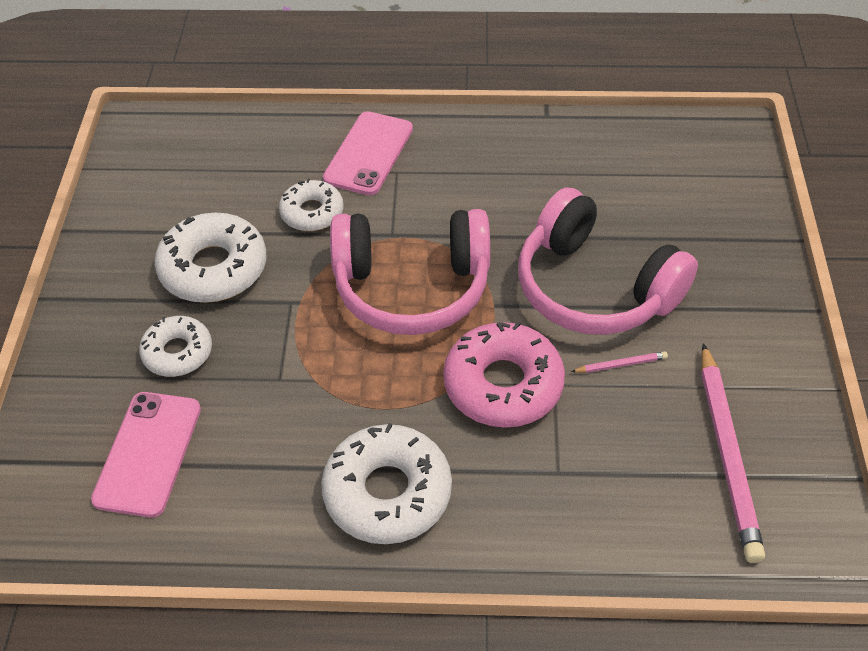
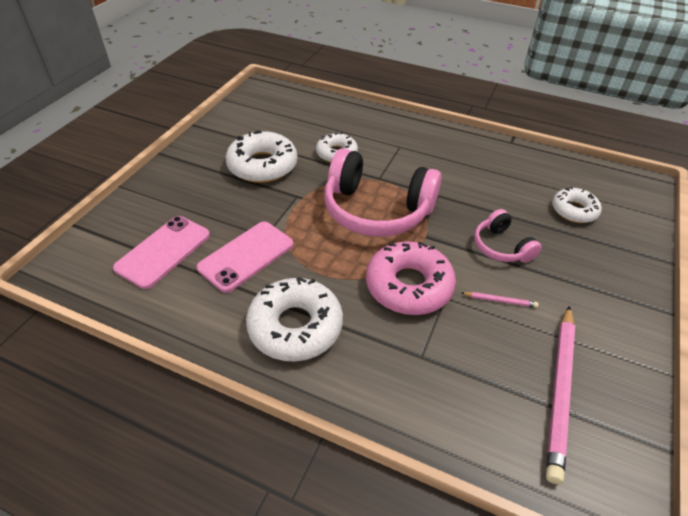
camera: 20 degrees right, 5 degrees down
white donut [139,316,212,377] -> white donut moved to [552,186,602,223]
pink phone [323,111,413,195] -> pink phone moved to [197,222,293,293]
pink headphones [518,188,698,335] -> pink headphones [474,209,542,263], size x0.51

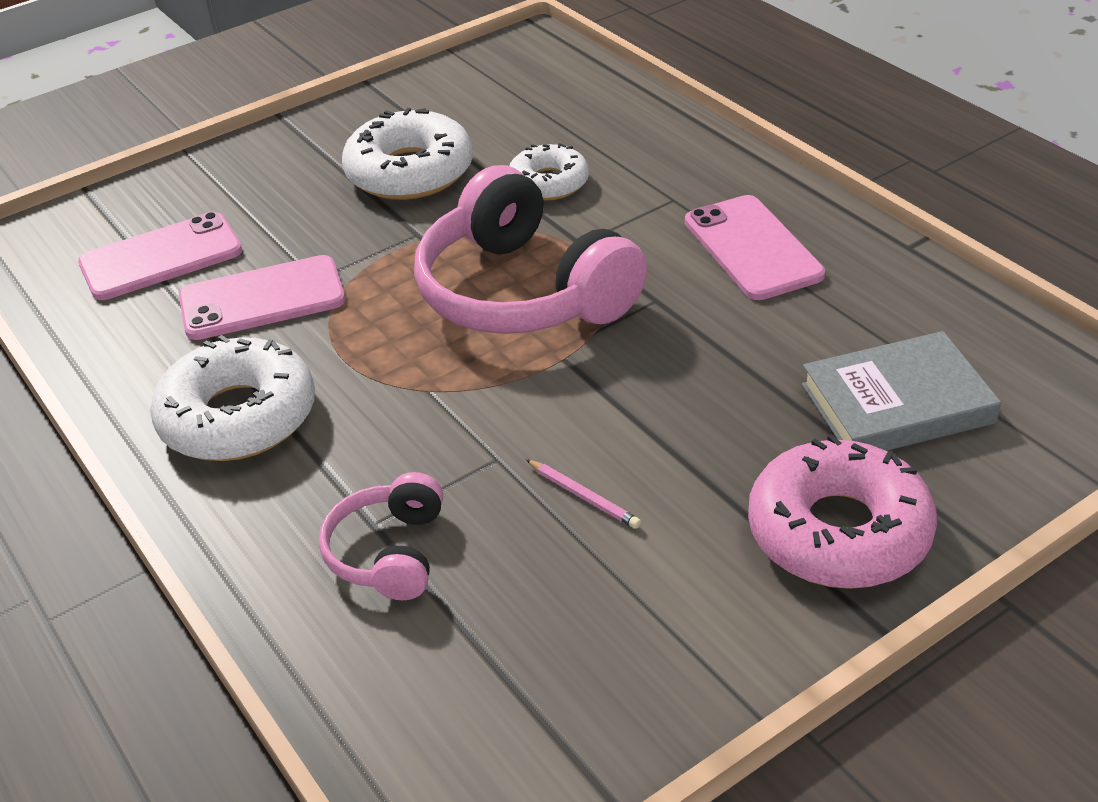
camera: 35 degrees right, 5 degrees down
pink donut [366,241,456,315] -> pink donut moved to [748,434,937,589]
pink headphones [474,209,542,263] -> pink headphones moved to [319,472,443,600]
pink pencil [546,306,575,484] -> none
white donut [552,186,602,223] -> grey book [802,331,1001,451]
none -> pink phone [685,195,825,300]

